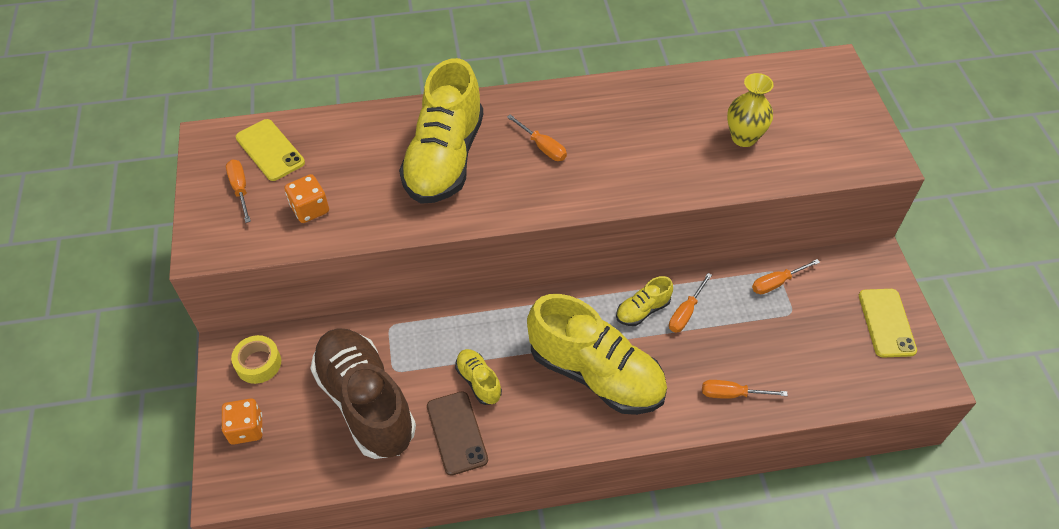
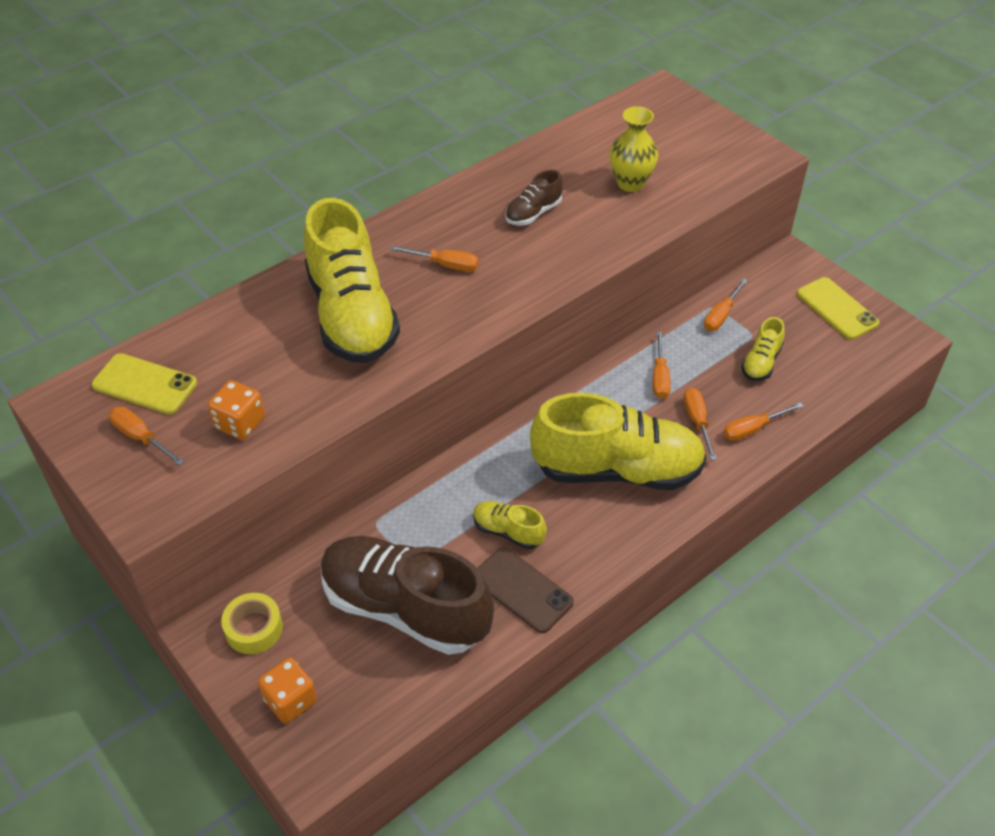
camera: 30 degrees left, 5 degrees down
yellow shoe [616,276,673,326] -> yellow shoe moved to [741,317,785,381]
none -> brown shoe [506,170,563,225]
none -> orange screwdriver [684,388,717,460]

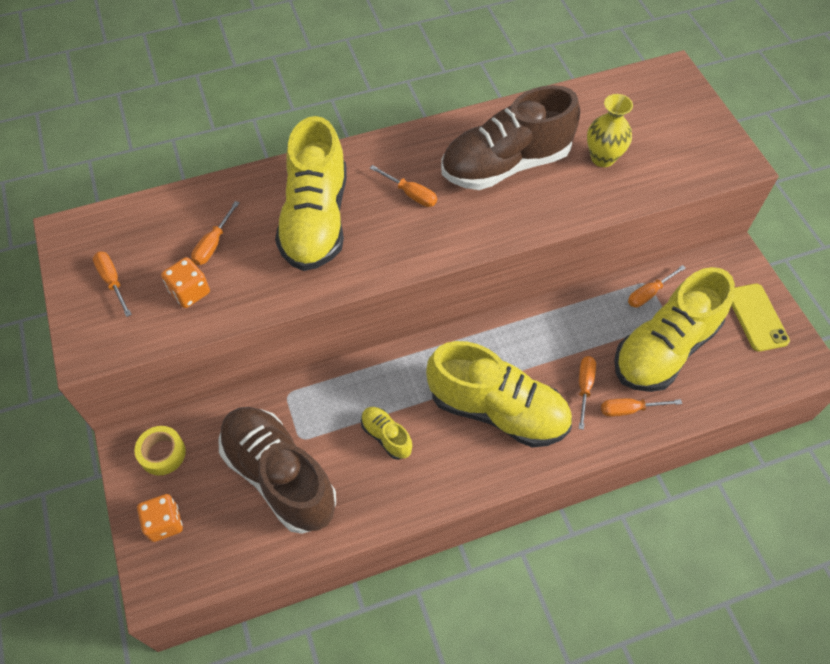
camera: 20 degrees right, 10 degrees up
yellow phone [92,353,197,414] -> none
brown phone [478,547,574,633] -> none
brown shoe [506,170,563,225] -> brown shoe [441,85,580,190], size x2.26
orange screwdriver [653,332,671,399] -> orange screwdriver moved to [191,201,240,265]
yellow shoe [741,317,785,381] -> yellow shoe [614,267,735,392], size x2.26

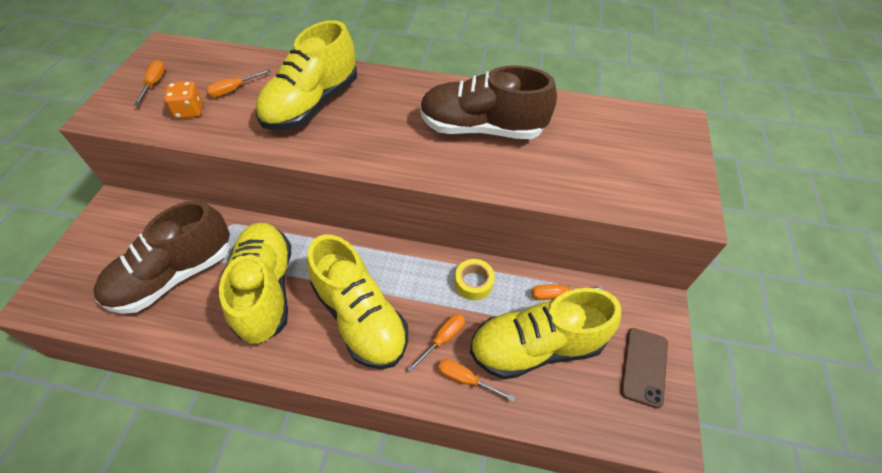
camera: 30 degrees right, 5 degrees down
yellow tape [134,426,186,475] -> yellow tape moved to [455,259,495,300]
orange dice [137,494,183,542] -> none
brown shoe [219,407,336,534] -> brown shoe turned 120 degrees counterclockwise [93,200,230,314]
yellow shoe [361,407,412,460] -> yellow shoe [219,223,291,344], size x2.26
orange screwdriver [370,165,437,207] -> none
yellow vase [587,94,633,167] -> none
yellow phone [731,284,790,352] -> brown phone [620,328,668,409]

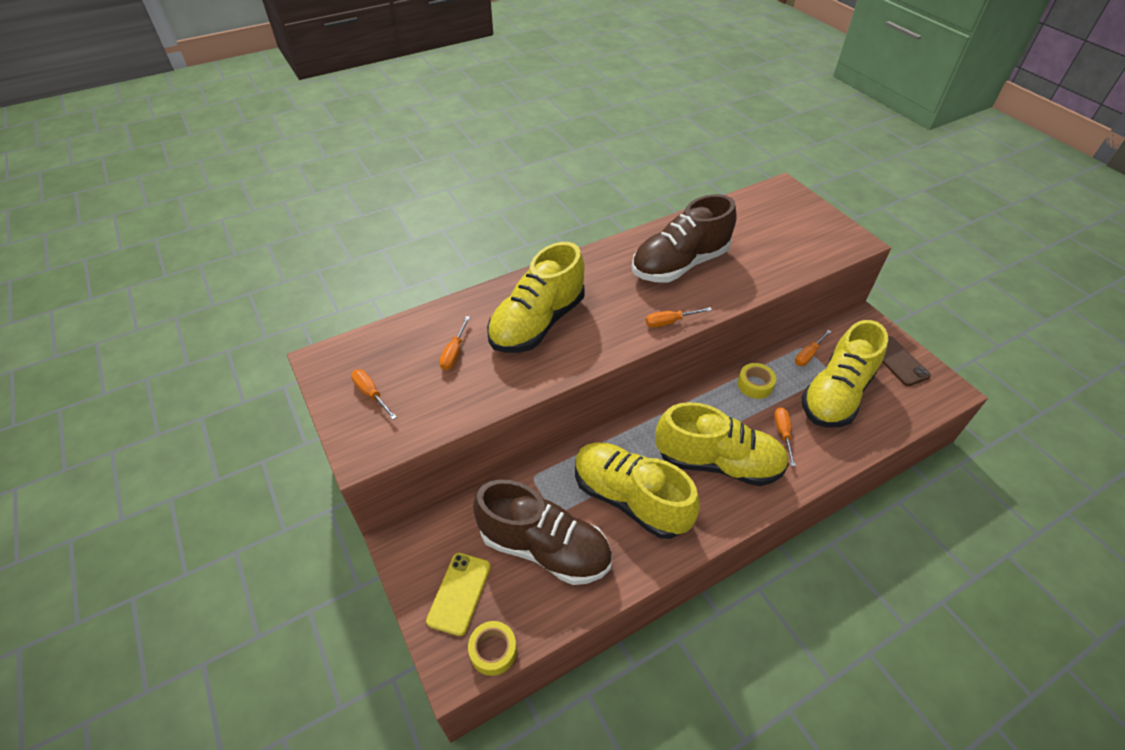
camera: 40 degrees left, 5 degrees down
brown shoe [93,200,230,314] -> brown shoe turned 75 degrees counterclockwise [473,480,612,585]
orange dice [164,81,203,119] -> none
yellow shoe [256,20,357,130] -> yellow shoe turned 45 degrees clockwise [487,242,585,353]
orange screwdriver [438,359,515,402] -> orange screwdriver moved to [646,307,712,328]
none -> yellow phone [426,553,491,636]
none -> yellow tape [468,621,517,676]

